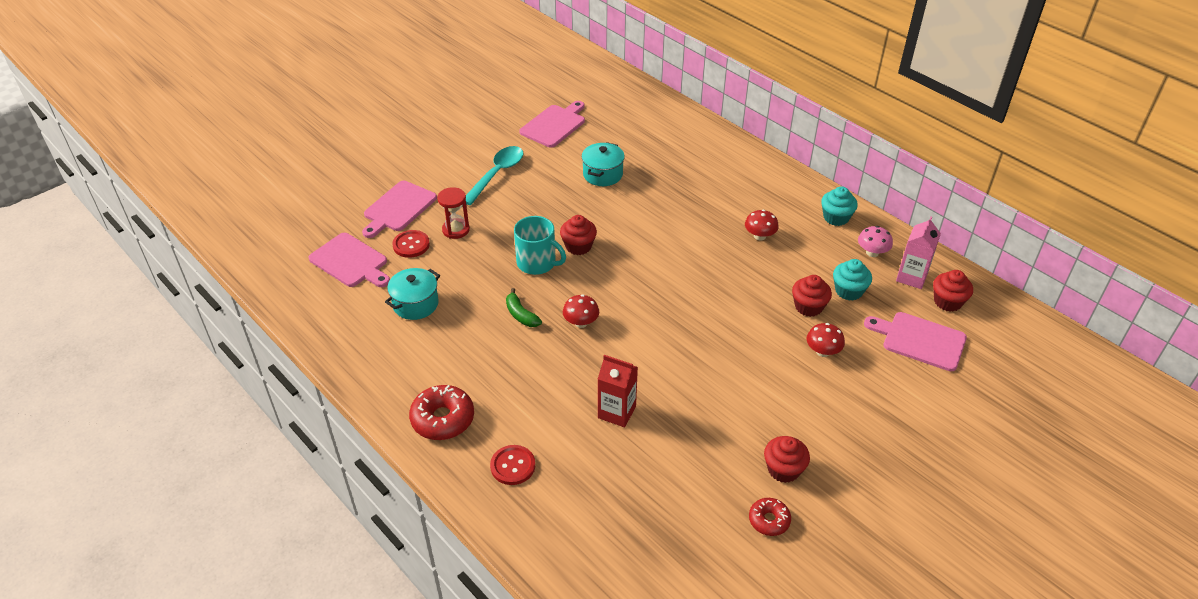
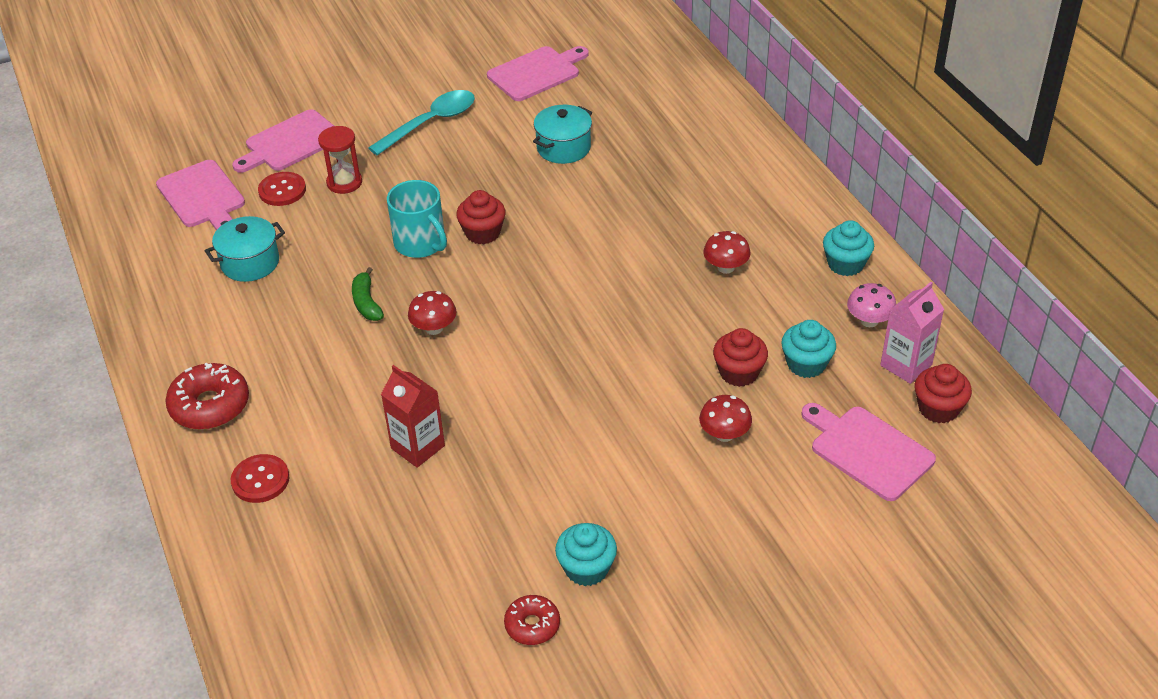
camera: 20 degrees right, 0 degrees up
red cupcake [764,436,810,483] -> turquoise cupcake [555,523,617,586]

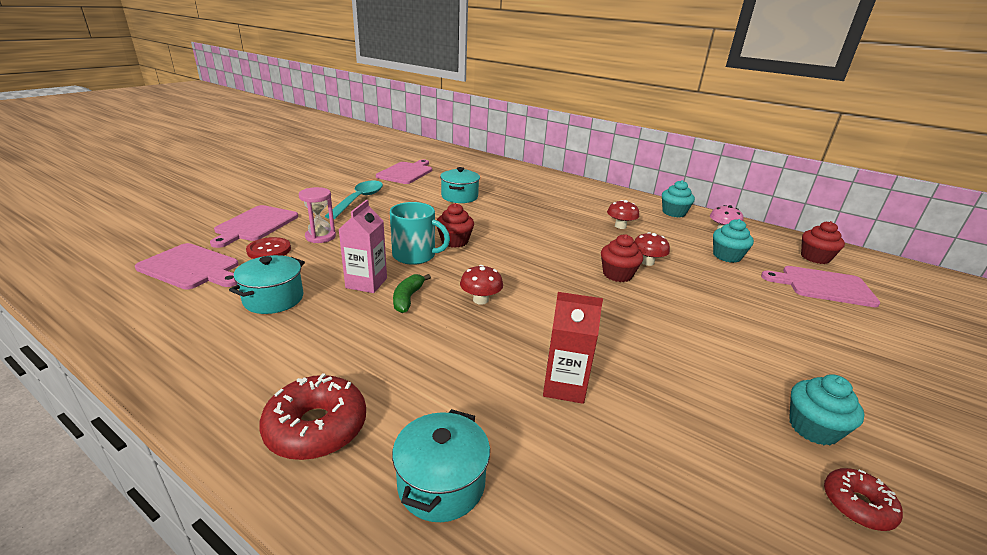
camera: 35 degrees left, 15 degrees down
red button [231,454,289,503] -> turquoise pot [392,409,490,522]
red hourglass [318,126,362,194] -> pink hourglass [298,187,336,243]
green banana [352,267,384,321] -> green banana turned 60 degrees clockwise [393,274,431,313]
red mushroom [699,395,752,442] -> red mushroom moved to [634,232,670,266]
red cupcake [713,328,768,387] -> red cupcake moved to [601,234,643,282]
pink carton [880,282,944,384] -> pink carton moved to [338,200,387,293]

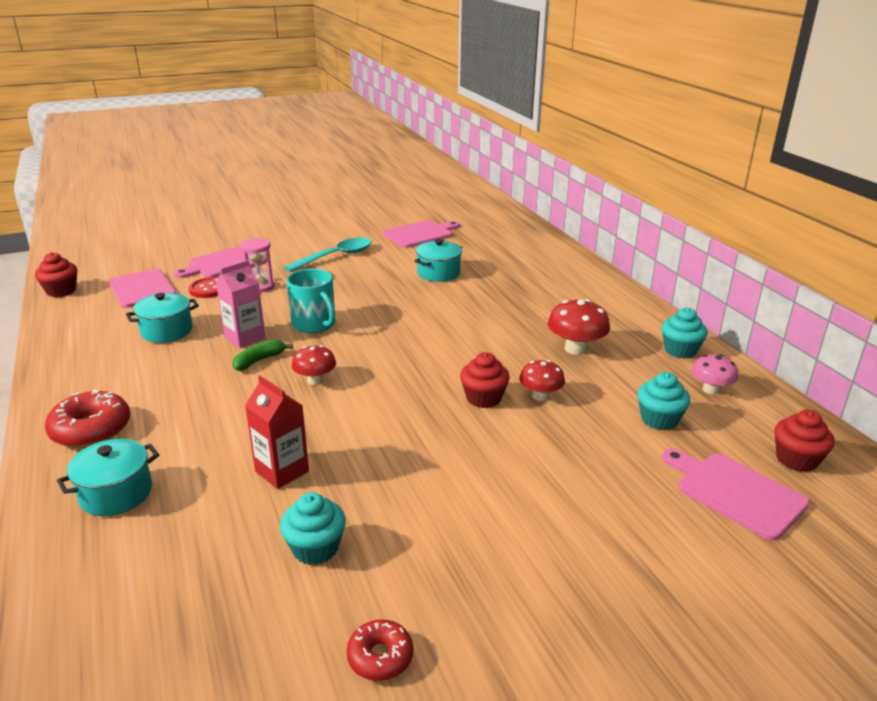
camera: 35 degrees right, 0 degrees up
red cupcake [437,203,474,248] -> red cupcake moved to [35,252,77,297]
red mushroom [607,200,639,229] -> red mushroom [548,299,610,355], size x1.50
turquoise cupcake [789,374,865,446] -> turquoise cupcake moved to [280,492,346,565]

